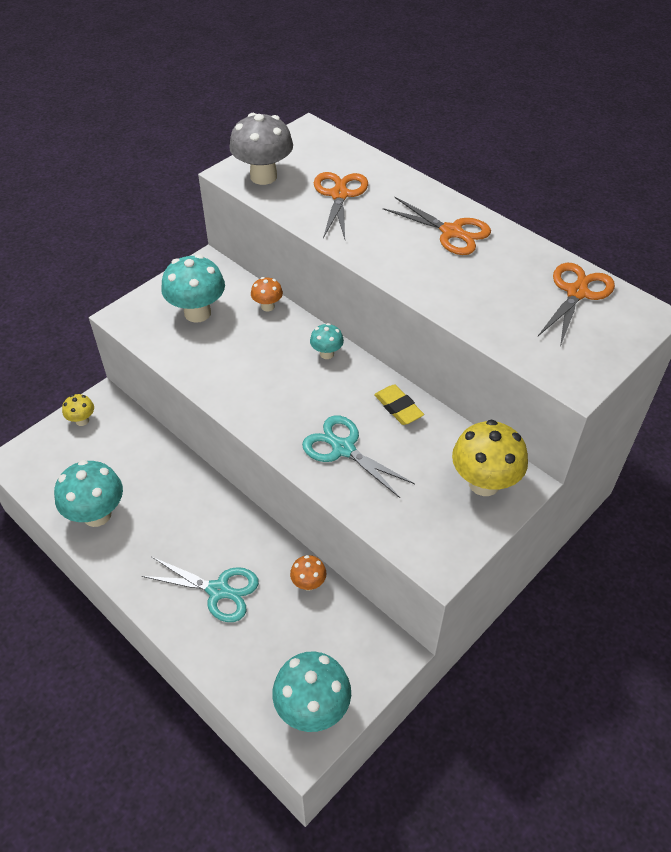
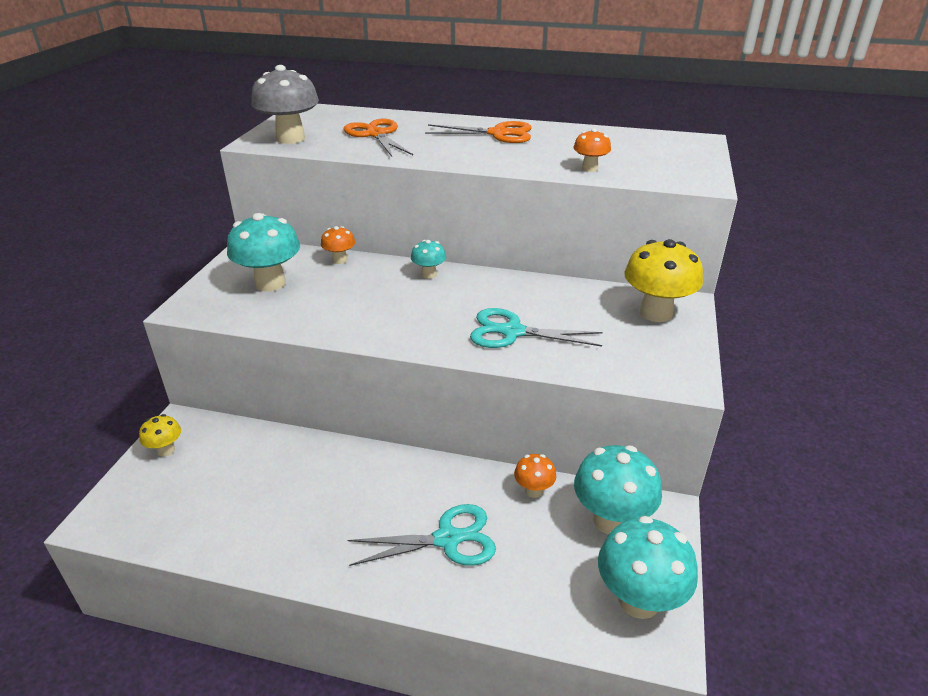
camera: 30 degrees left, 15 degrees down
turquoise mushroom [54,460,123,527] -> turquoise mushroom moved to [574,445,662,534]
yellow eraser [374,385,424,425] -> none
orange scissors [537,263,615,346] -> none
none -> orange mushroom [573,128,611,172]

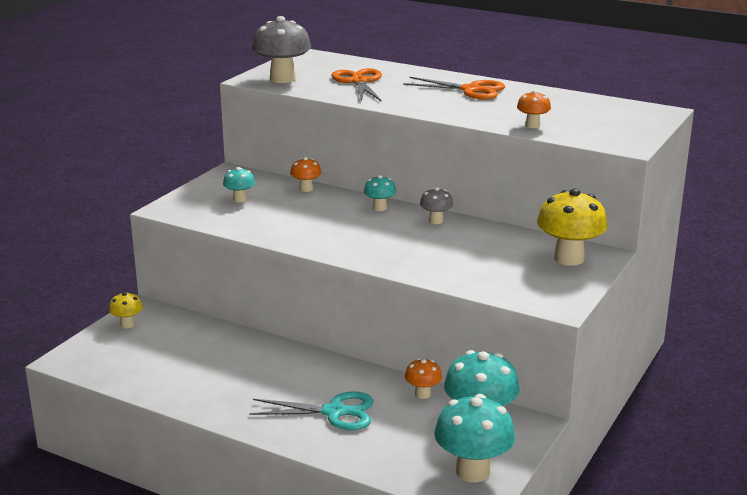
camera: 15 degrees right, 10 degrees down
turquoise mushroom [227,213,300,292] -> turquoise mushroom [223,167,255,203], size x0.52
turquoise scissors [470,308,603,348] -> none
none -> grey mushroom [420,187,453,224]

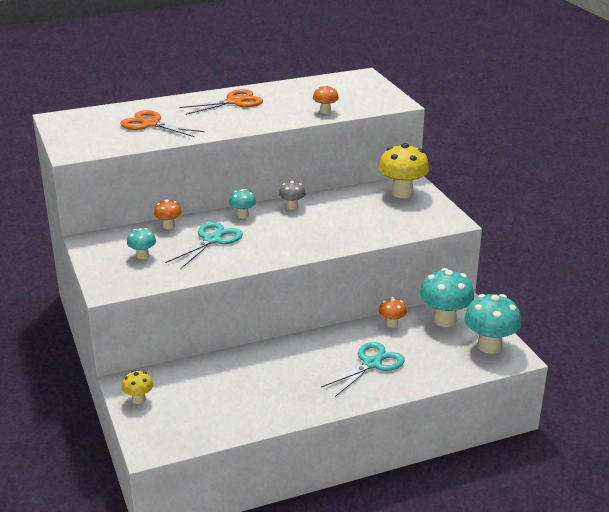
camera: 50 degrees left, 5 degrees up
grey mushroom [252,16,311,83] -> none
none -> turquoise scissors [166,222,243,269]

